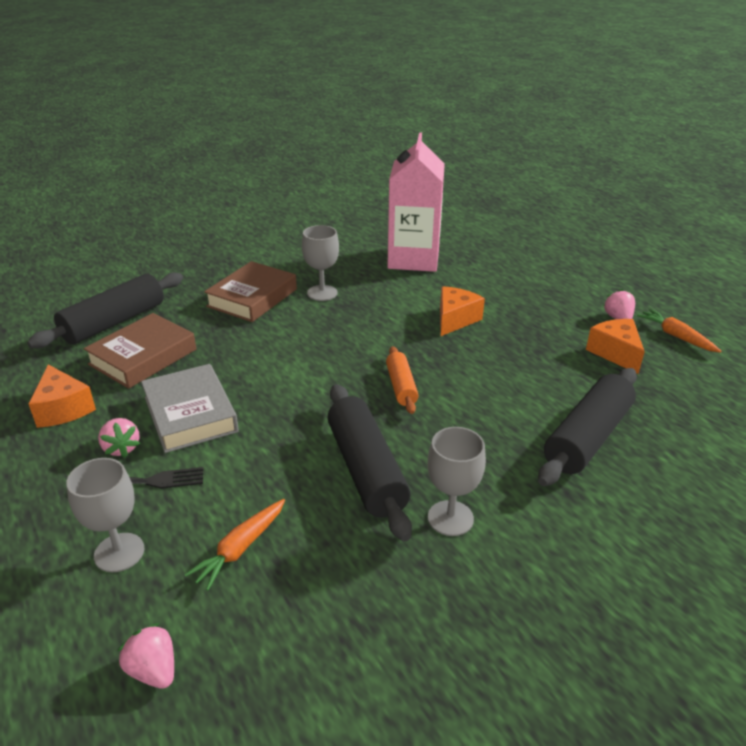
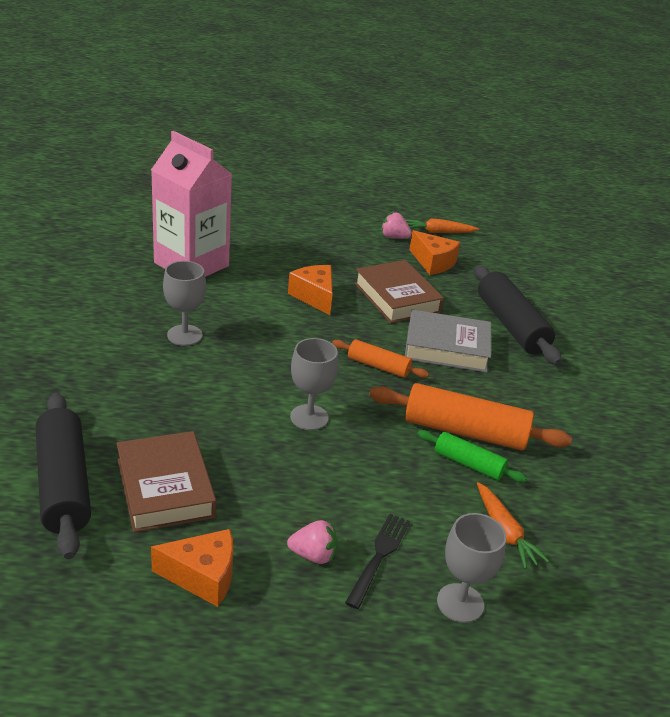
camera: 60 degrees left, 0 degrees up
pink strawberry [118,623,174,689] -> none
grey book [141,364,239,453] -> grey book moved to [405,310,491,373]
brown book [204,261,297,322] -> brown book moved to [354,260,444,323]
black rolling pin [328,384,412,541] -> orange rolling pin [369,383,572,450]
grey goblet [427,427,486,536] -> grey goblet moved to [290,338,338,430]
orange cheese [586,319,645,374] -> orange cheese turned 150 degrees counterclockwise [409,230,460,275]
none -> green rolling pin [418,430,527,482]

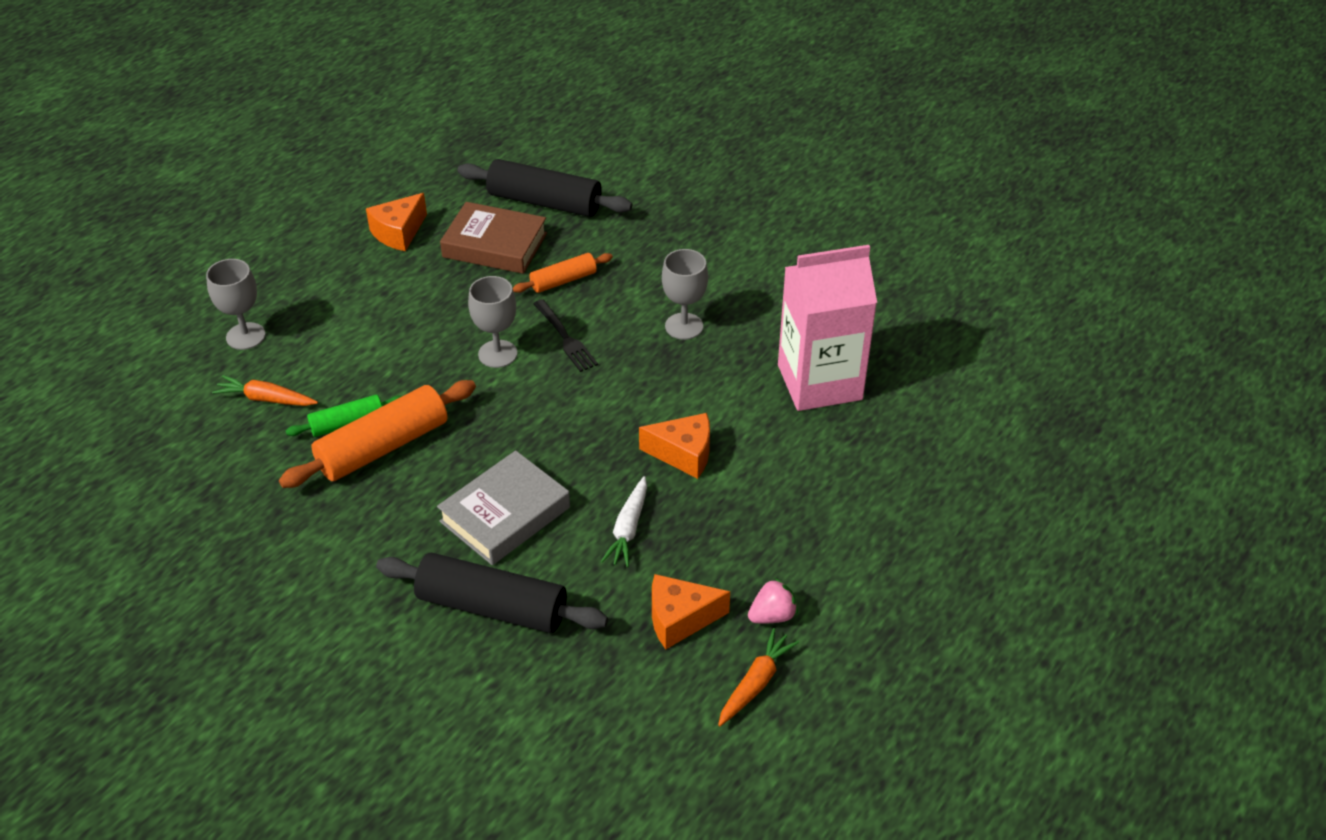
camera: 130 degrees right, 10 degrees up
pink strawberry [287,520,338,564] -> none
orange rolling pin [332,339,429,378] -> orange rolling pin moved to [513,253,613,293]
black fork [345,514,410,609] -> black fork moved to [533,299,598,372]
brown book [354,260,444,323] -> white carrot [601,476,647,567]

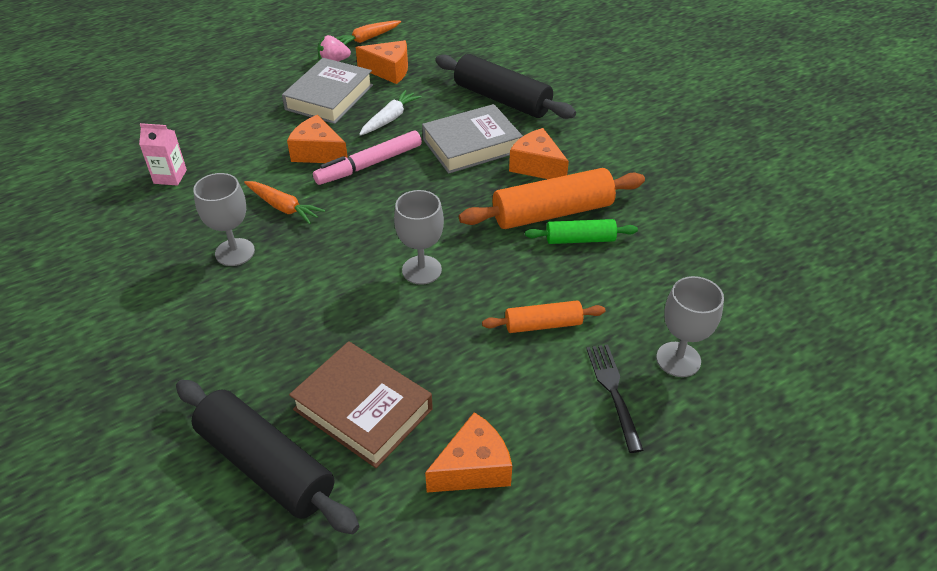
camera: 160 degrees left, 0 degrees up
orange carrot [212,375,318,406] -> orange carrot moved to [244,181,325,224]
orange rolling pin [513,253,613,293] -> orange rolling pin moved to [482,300,605,333]
black fork [533,299,598,372] -> black fork moved to [586,345,644,453]
pink carton [778,245,877,411] -> pink carton [139,123,187,186], size x0.42
none -> grey book [282,58,373,124]
none -> pink marker [313,131,422,185]
none -> orange cheese [509,128,569,179]

